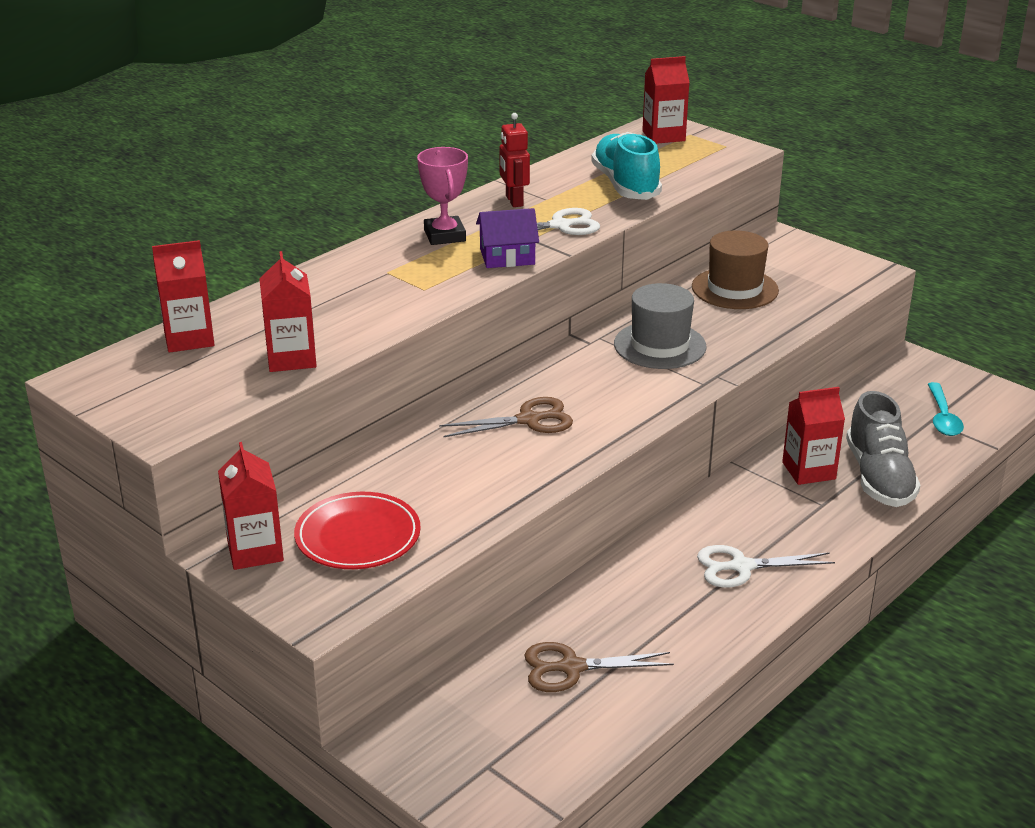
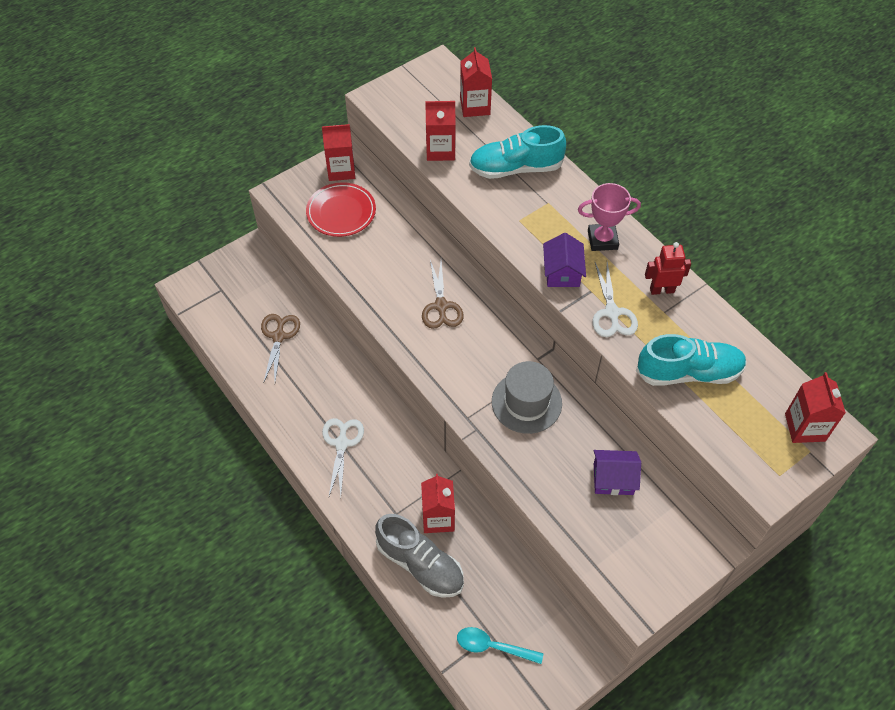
camera: 100 degrees right, 25 degrees up
brown hat [692,230,779,309] -> purple house [594,450,641,495]
grey shoe [846,391,920,507] -> grey shoe turned 150 degrees counterclockwise [375,514,464,598]
none -> turquoise shoe [469,125,566,179]

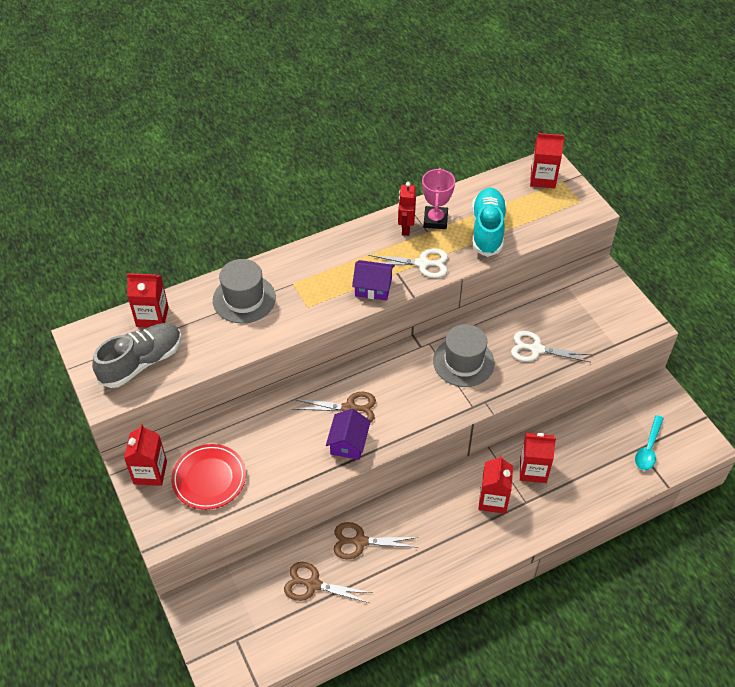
camera: 80 degrees left, 5 degrees down
white scissors [322,418,364,496] -> white scissors moved to [511,331,592,362]
grey shoe [375,514,464,598] -> grey shoe moved to [92,323,182,388]
red carton [425,101,456,161] -> red carton moved to [478,455,513,514]
turquoise shoe [469,125,566,179] -> grey hat [213,259,276,323]
pink trophy [578,183,641,251] -> pink trophy moved to [422,168,455,229]
purple house [594,450,641,495] -> purple house moved to [326,409,371,460]
none -> brown scissors [334,522,419,559]

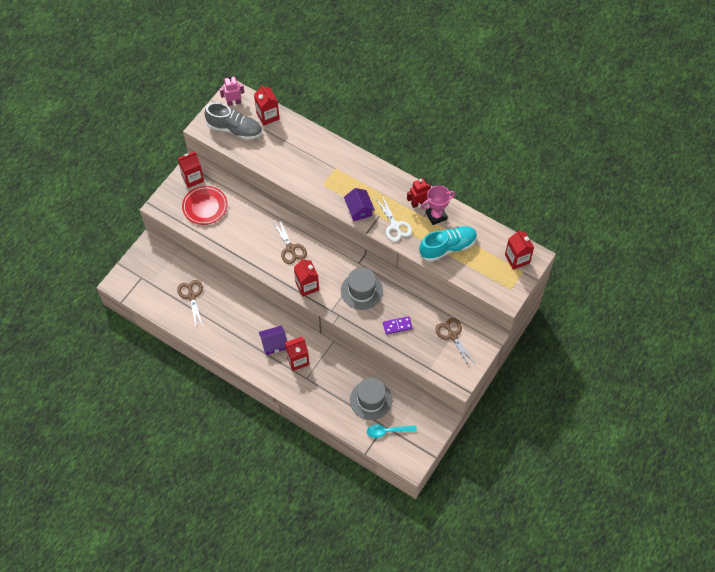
camera: 60 degrees right, 10 degrees up
grey hat [213,259,276,323] -> grey hat moved to [350,378,392,420]
purple house [326,409,371,460] -> purple house moved to [259,325,287,355]
brown scissors [334,522,419,559] -> brown scissors moved to [435,318,476,368]
white scissors [511,331,592,362] -> purple domino [383,316,413,335]
red carton [520,433,556,483] -> red carton moved to [294,258,319,297]
none -> pink robot [220,76,244,106]

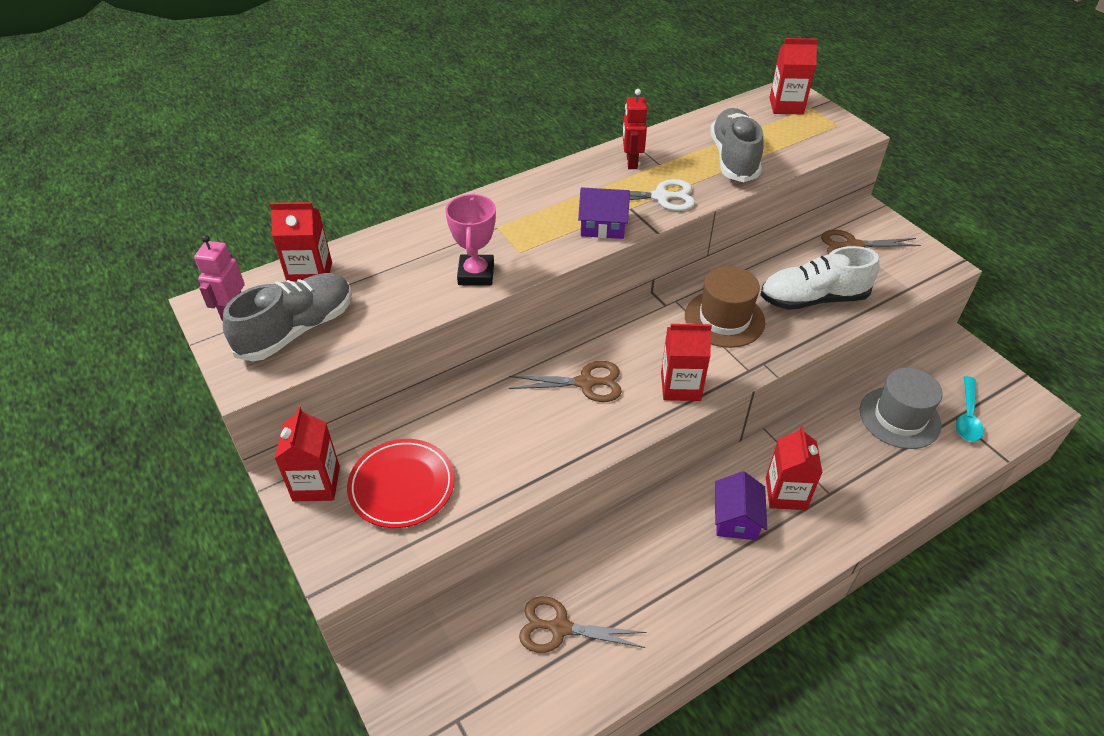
camera: 65 degrees left, 15 degrees down
grey hat [341,267,383,310] -> brown hat [685,266,765,348]
purple domino [383,316,413,335] -> white shoe [760,246,879,310]
turquoise shoe [419,226,477,262] -> grey shoe [710,108,764,182]
pink trophy [421,185,456,225] -> pink trophy moved to [446,194,496,286]

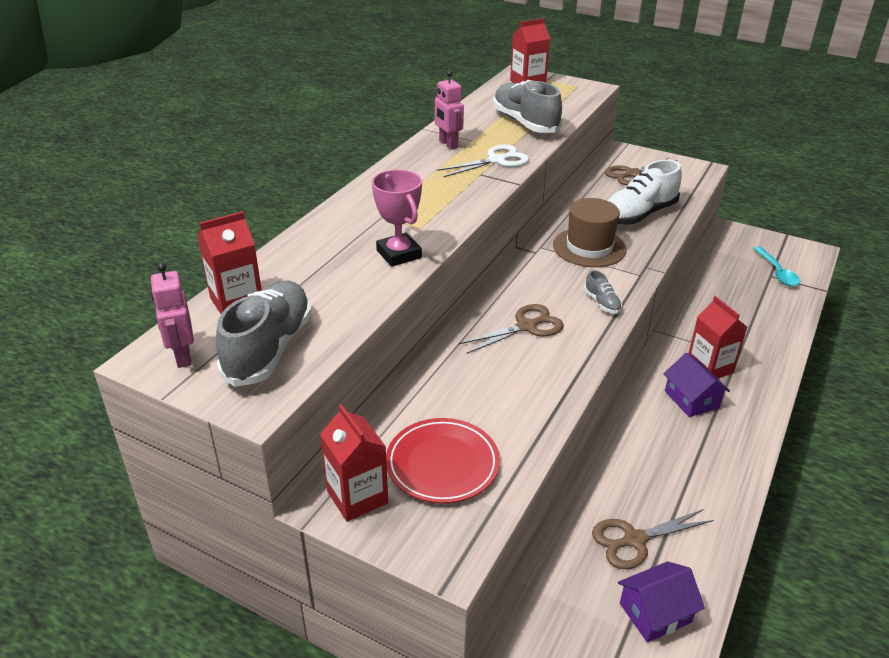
camera: 30 degrees left, 10 degrees down
purple house [578,187,630,239] -> purple house moved to [618,561,705,642]
red robot [623,89,647,169] -> pink robot [435,71,464,149]
red carton [661,324,712,401] -> grey shoe [584,270,622,314]
grey hat [860,368,943,449] -> none

